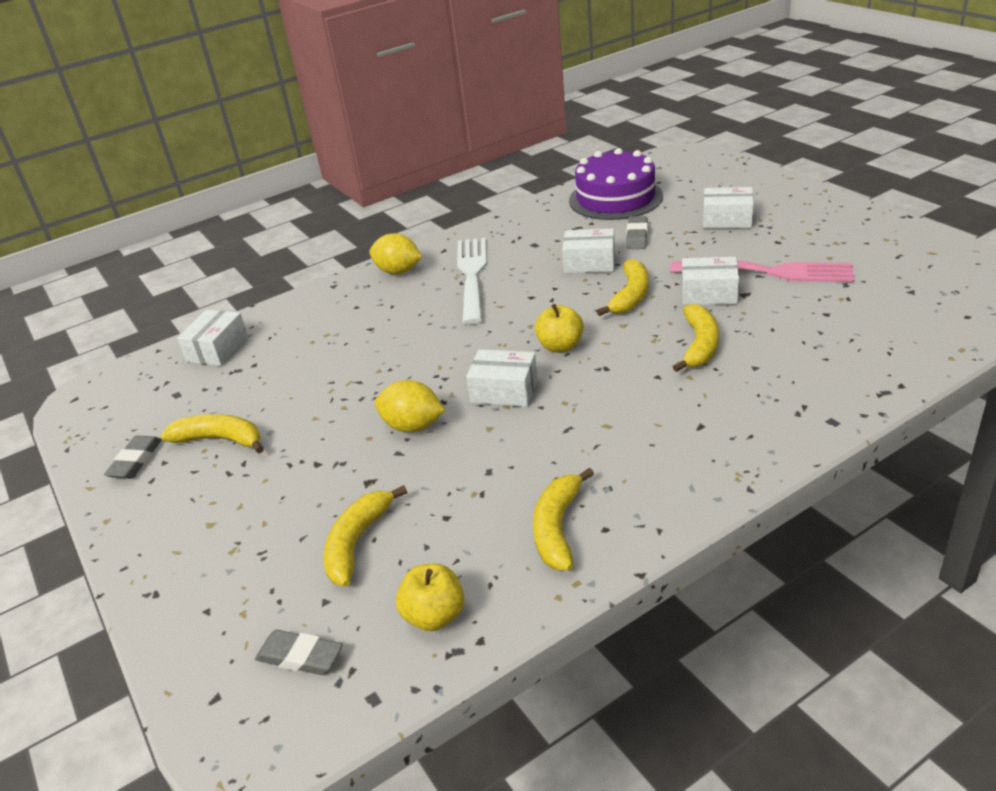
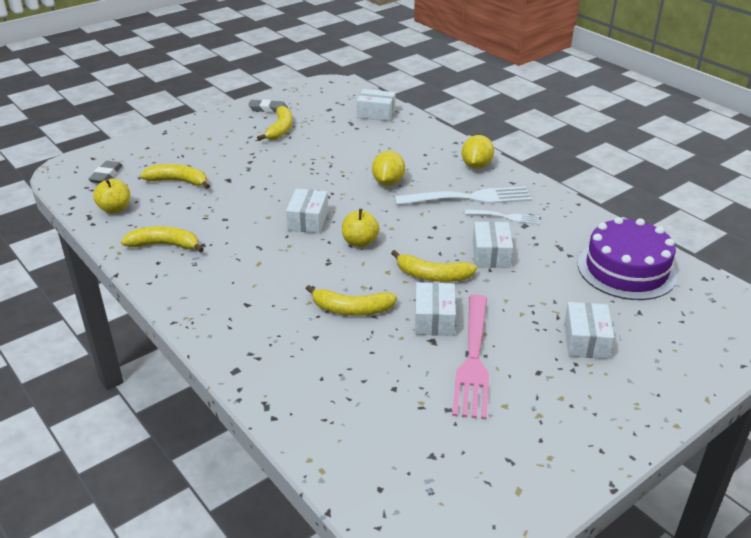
camera: 80 degrees right, 0 degrees up
yellow lemon [375,380,445,432] -> yellow lemon moved to [372,151,405,186]
grey eraser [626,216,648,249] -> none
none -> white fork [465,209,540,224]

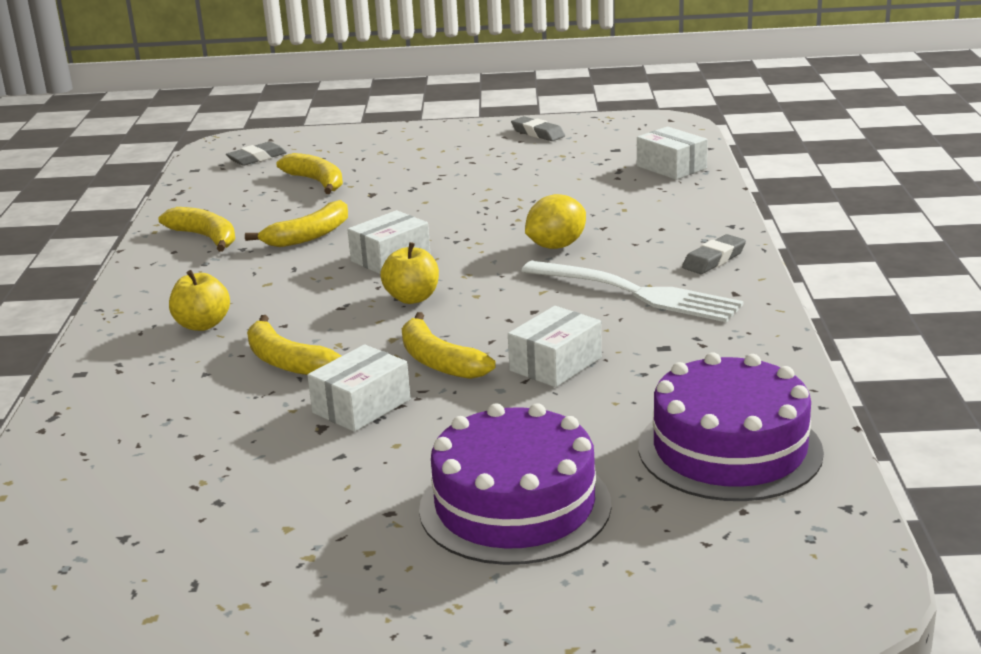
camera: 40 degrees right, 10 degrees down
yellow apple [93,179,130,214] -> yellow apple moved to [169,270,230,331]
yellow banana [257,106,292,141] -> yellow banana moved to [245,200,348,247]
pink fork [452,294,489,419] -> none
yellow lemon [462,135,494,169] -> grey eraser [682,234,746,274]
white fork [465,209,540,224] -> none
white box [564,302,614,359] -> purple cake [419,403,611,565]

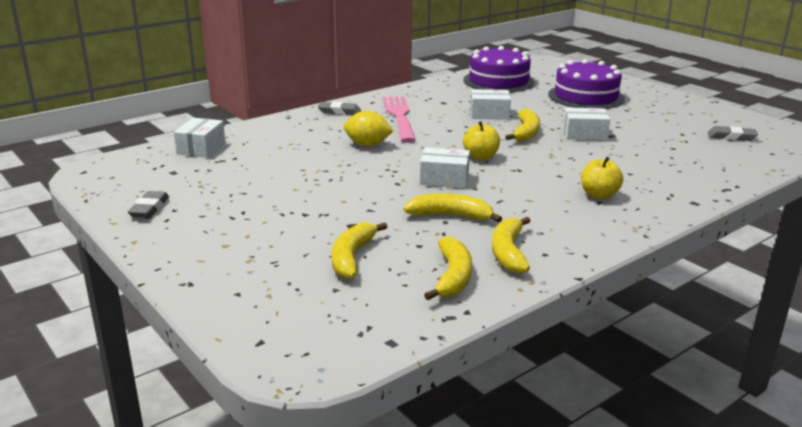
camera: 130 degrees left, 0 degrees up
grey eraser [226,142,287,166] -> grey eraser moved to [708,126,758,141]
yellow banana [247,315,341,375] -> yellow banana moved to [424,237,472,300]
white fork [521,261,743,322] -> pink fork [383,96,416,143]

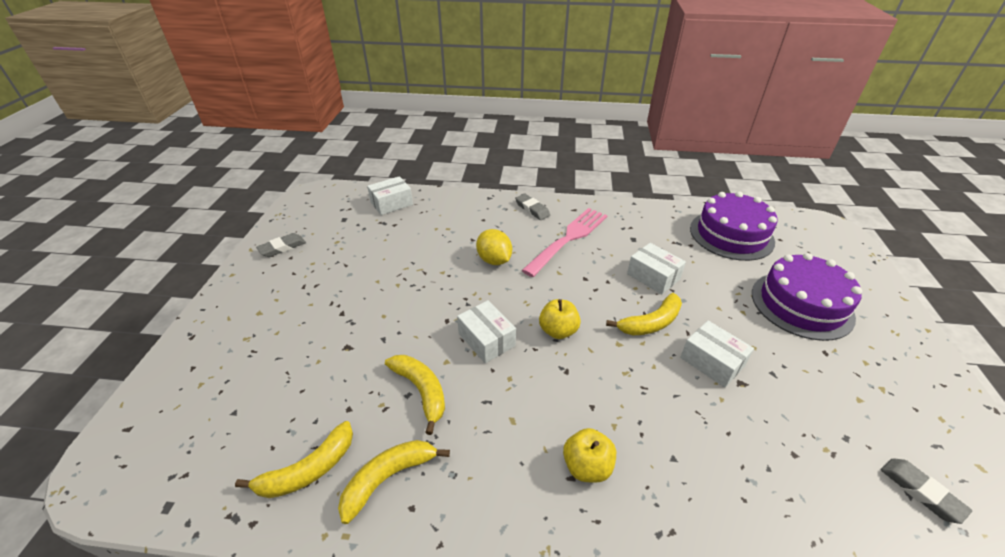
camera: 45 degrees right, 15 degrees up
yellow banana [332,222,387,279] -> none

